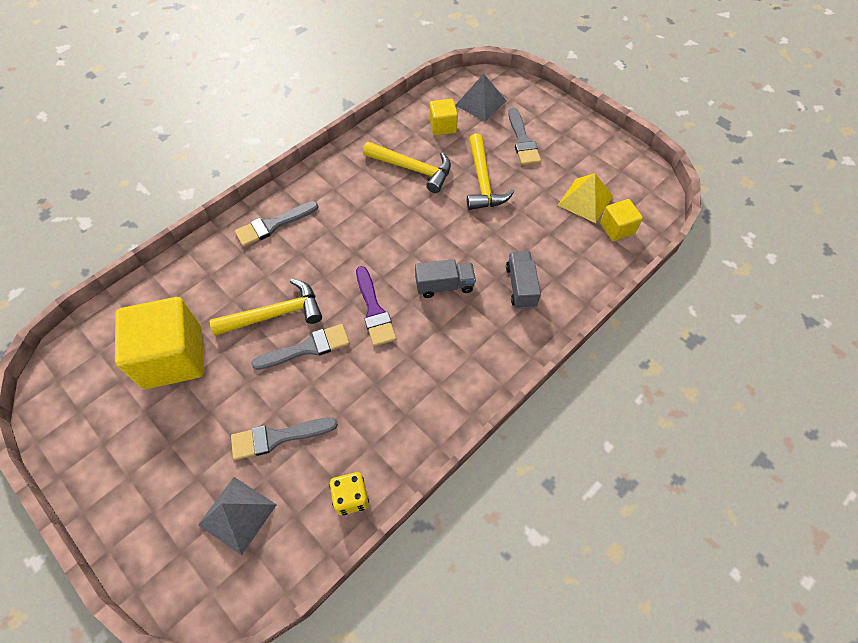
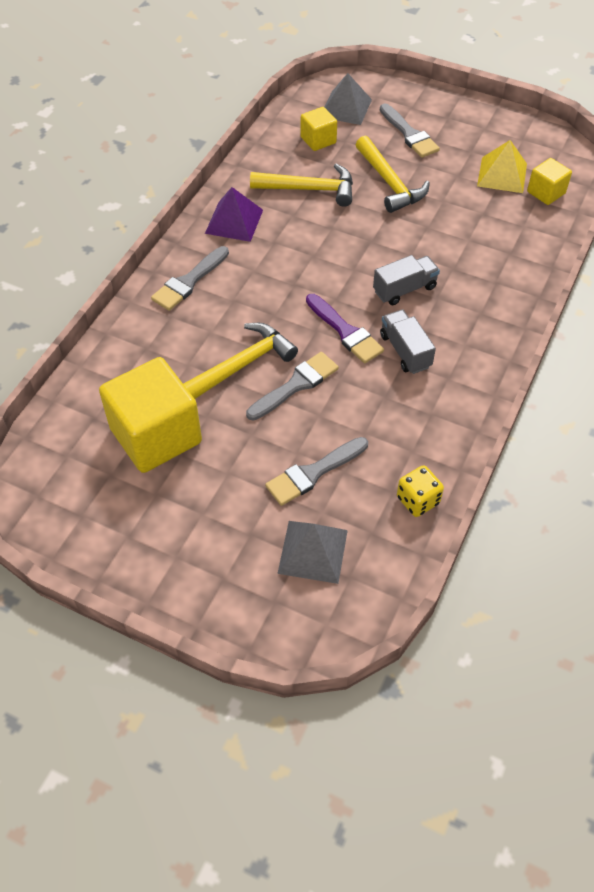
camera: 20 degrees left, 5 degrees down
grey truck [506,251,541,309] -> grey truck moved to [380,310,436,374]
none -> purple pyramid [205,187,263,242]

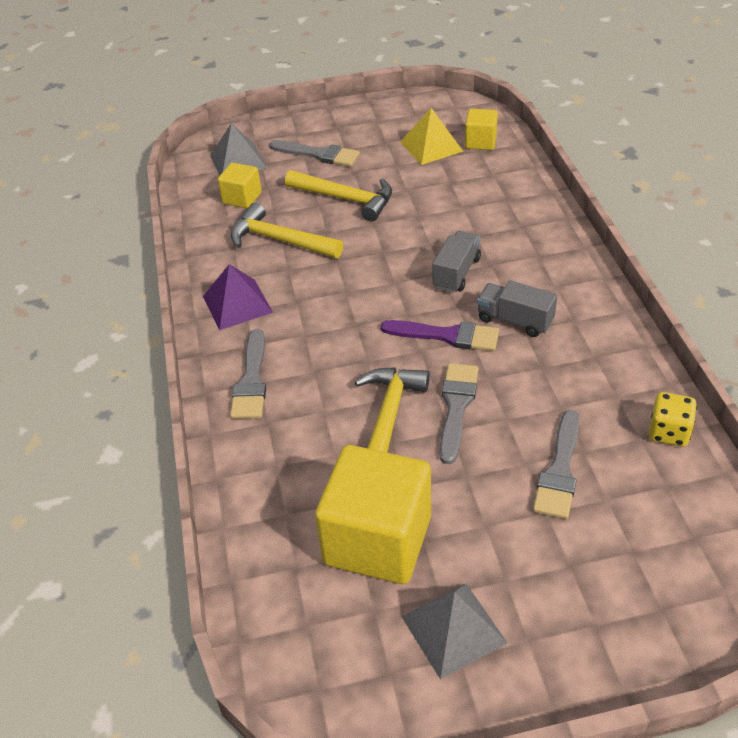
camera: 35 degrees left, 10 degrees down
yellow hammer [250,164,353,207] -> yellow hammer turned 120 degrees counterclockwise [231,203,343,258]
grey pyramid [277,521,348,584] -> grey pyramid moved to [401,584,507,680]

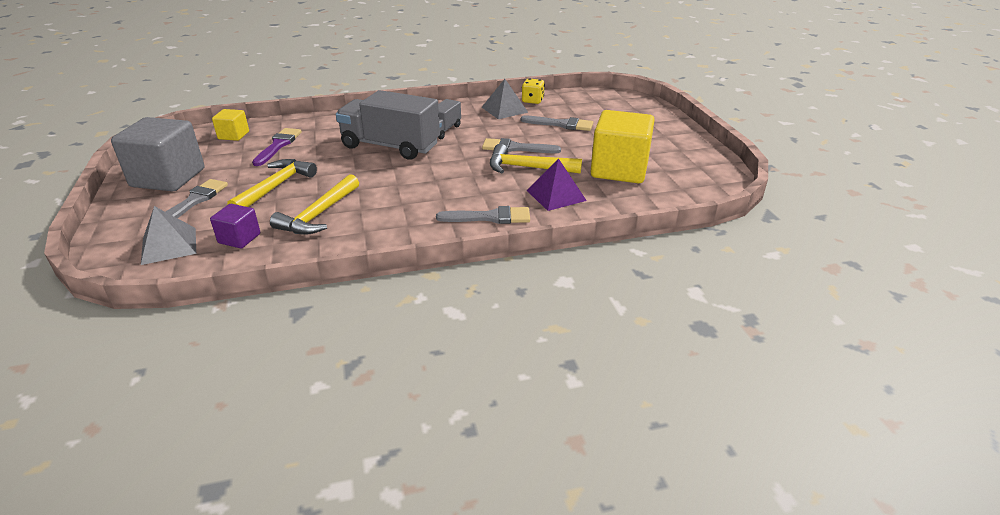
camera: 95 degrees left, 10 degrees down
purple pyramid [203,264,273,330] -> purple pyramid moved to [527,158,587,211]
yellow cube [218,163,262,208] -> purple cube [210,204,260,248]
purple brush [381,320,499,351] -> purple brush moved to [252,128,302,166]
yellow pyramid [400,108,463,165] -> none
grey pyramid [401,584,507,680] -> grey pyramid moved to [482,79,528,119]
grey truck [433,231,481,293] -> grey truck [336,90,440,160], size x1.98
none -> grey cube [111,117,204,191]

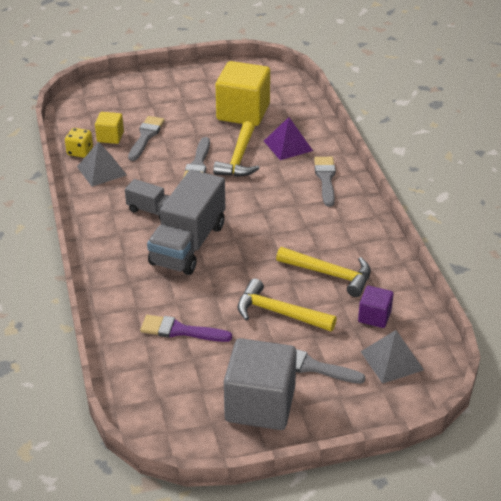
camera: 90 degrees left, 5 degrees up
yellow cube [212,109,249,141] -> yellow cube moved to [95,112,124,144]

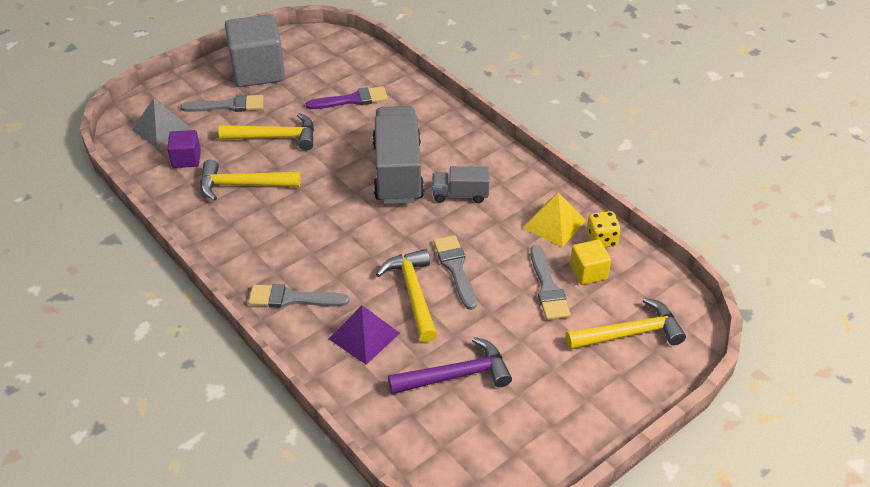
camera: 155 degrees right, 5 degrees up
grey pyramid [77,142,127,187] -> yellow pyramid [523,193,586,247]
yellow cube [216,61,270,126] -> purple hammer [388,337,512,394]
grey brush [314,157,336,207] -> grey brush turned 120 degrees clockwise [248,284,349,308]
none -> yellow hammer [566,297,686,350]

